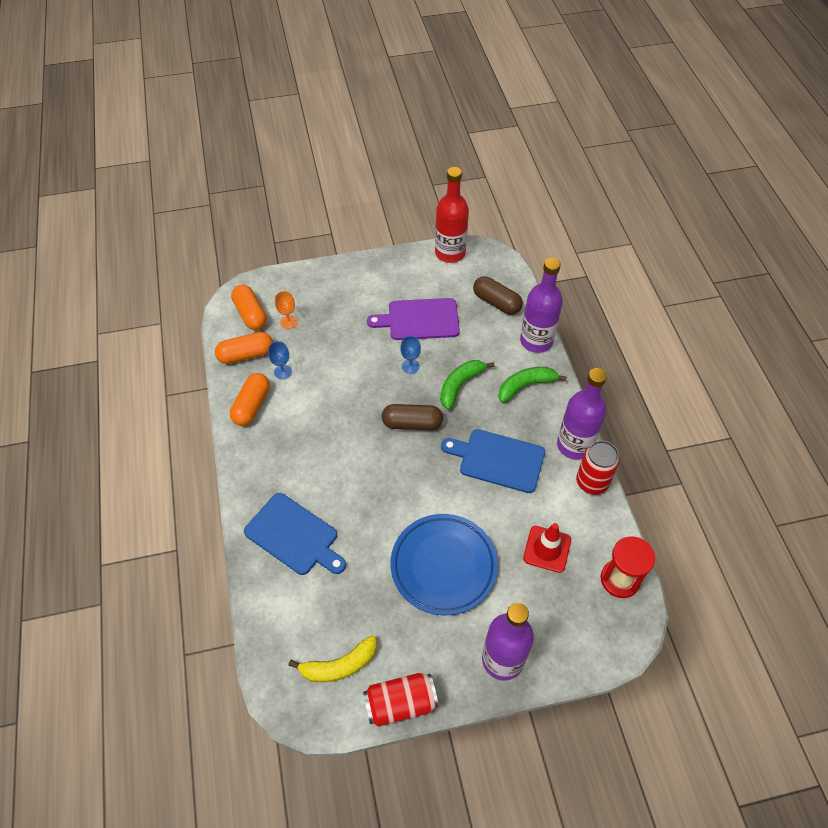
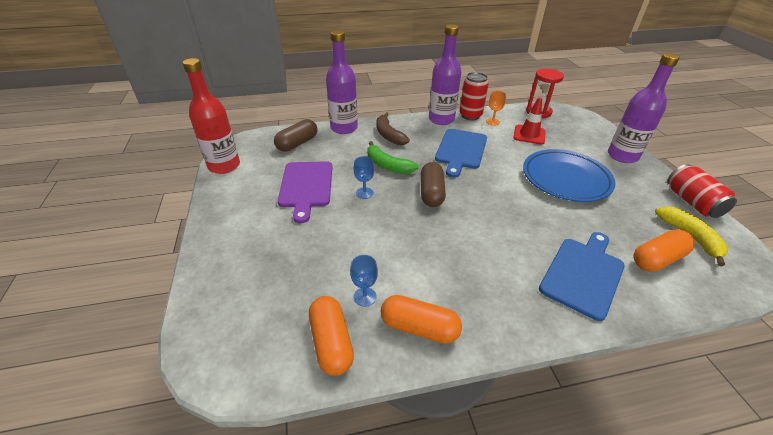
camera: 90 degrees left, 15 degrees down
orange capsule [231,285,267,330] -> orange capsule moved to [634,229,695,272]
orange goblet [275,291,297,329] -> orange goblet moved to [486,91,506,126]
green banana [498,367,567,403] -> brown banana [377,113,410,145]

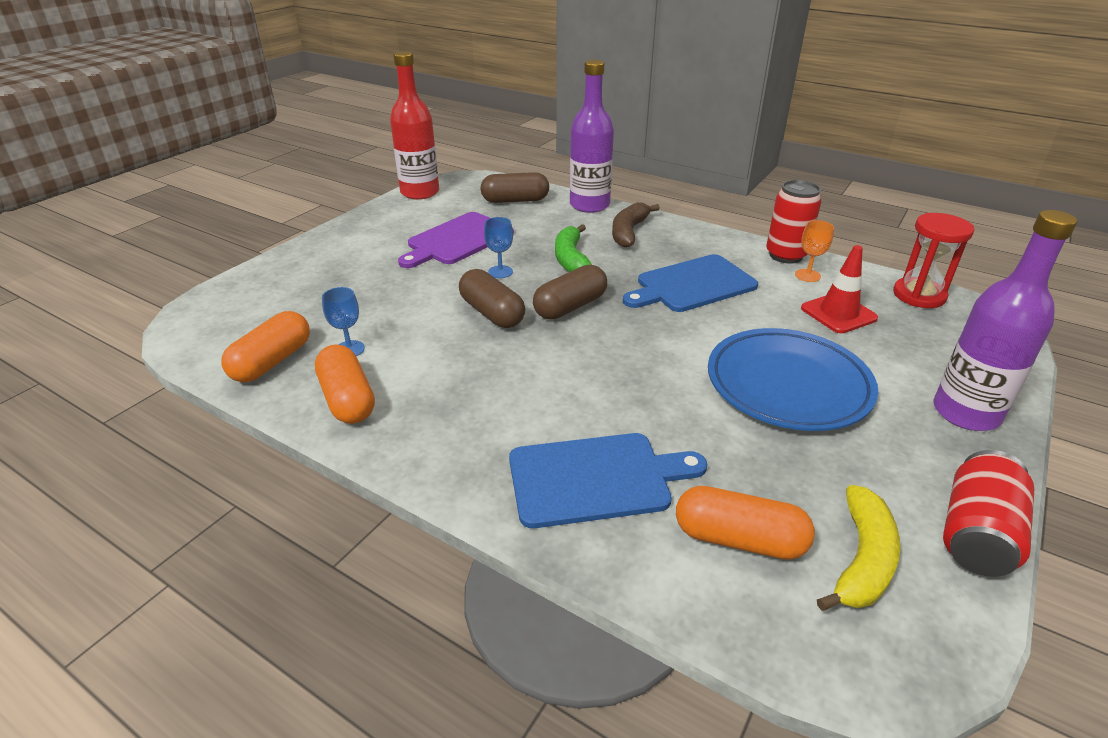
camera: 45 degrees right, 5 degrees down
purple bottle [429,24,461,125] -> none
none -> brown capsule [459,269,525,328]

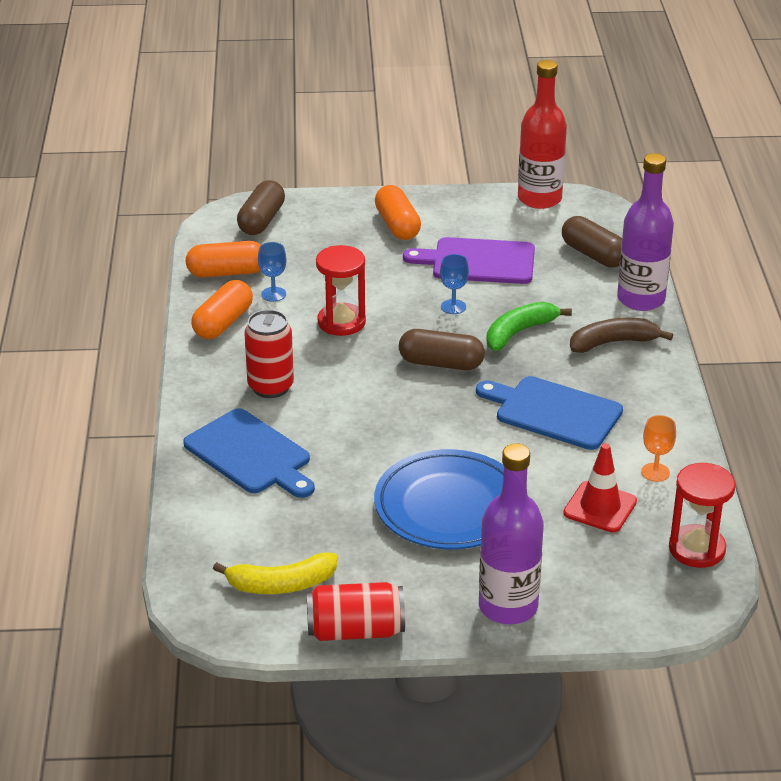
camera: 55 degrees right, 0 degrees up
brown capsule [459,269,525,328] -> brown capsule moved to [237,180,285,235]
orange capsule [676,486,815,560] -> orange capsule moved to [375,185,421,240]
red can [766,180,822,264] -> red can moved to [244,310,294,398]
none -> red hourglass [316,245,366,336]

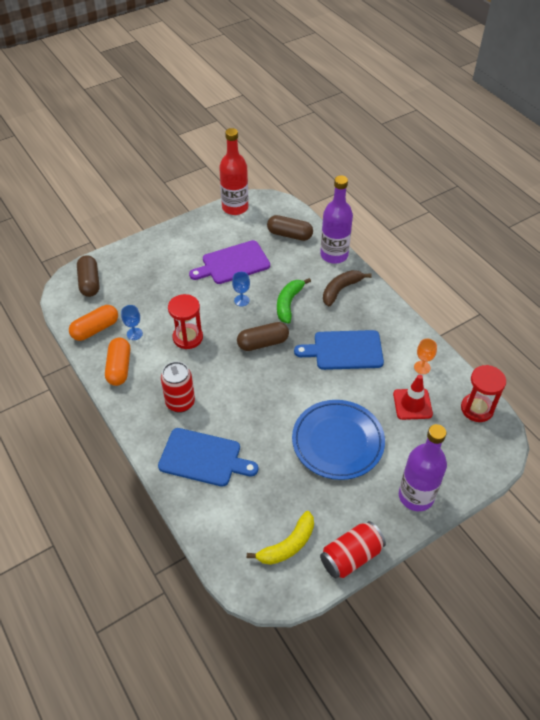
camera: 30 degrees left, 15 degrees up
orange capsule [375,185,421,240] -> none

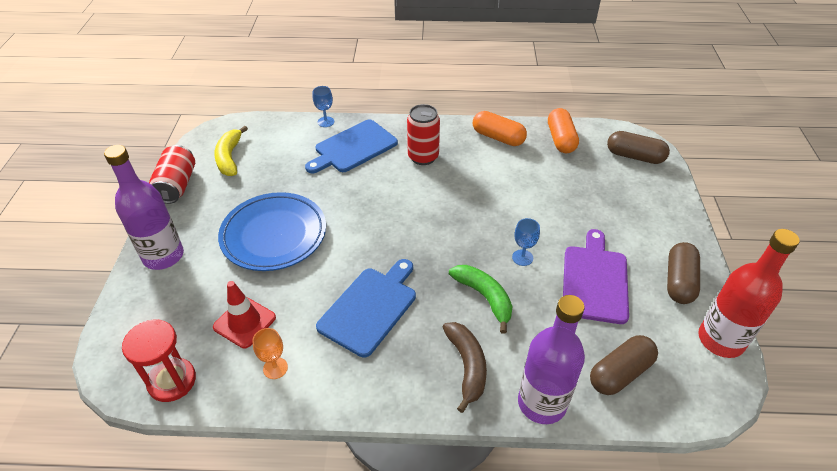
camera: 125 degrees right, 5 degrees down
blue goblet [121,305,143,340] -> blue goblet moved to [313,86,334,127]
red hourglass [168,294,203,349] -> none
brown capsule [237,322,289,351] -> brown capsule moved to [667,242,700,304]

